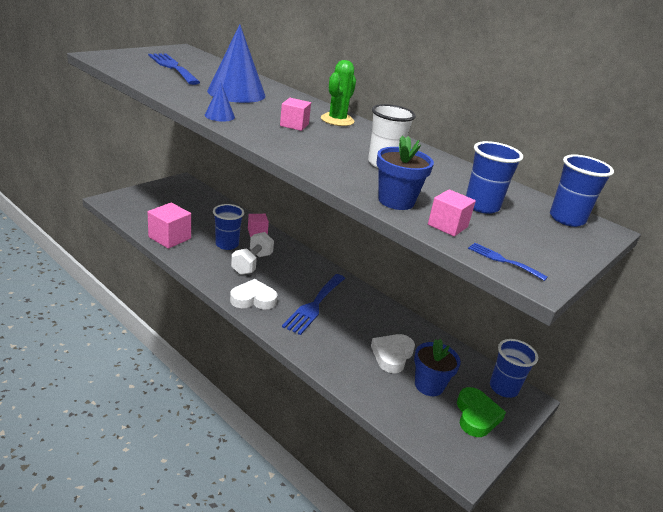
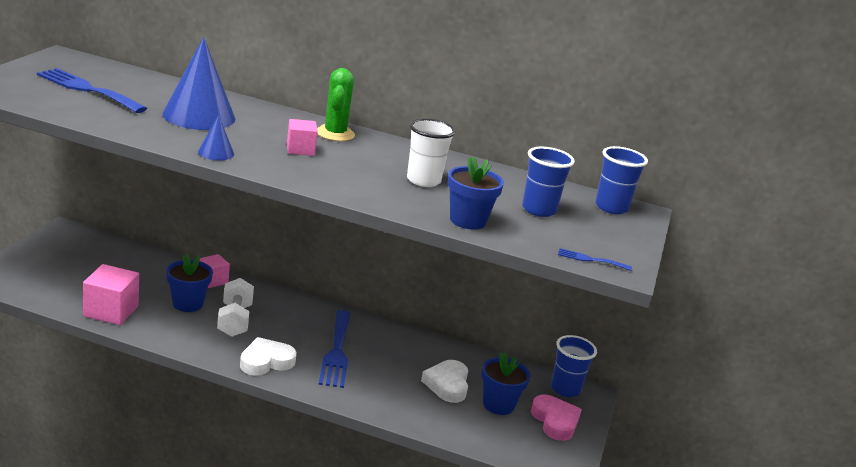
camera: 25 degrees left, 5 degrees down
blue cup [213,204,244,250] -> blue flower pot [166,254,213,312]
pink cube [428,189,476,236] -> none
green heart [457,387,506,437] -> pink heart [531,395,582,441]

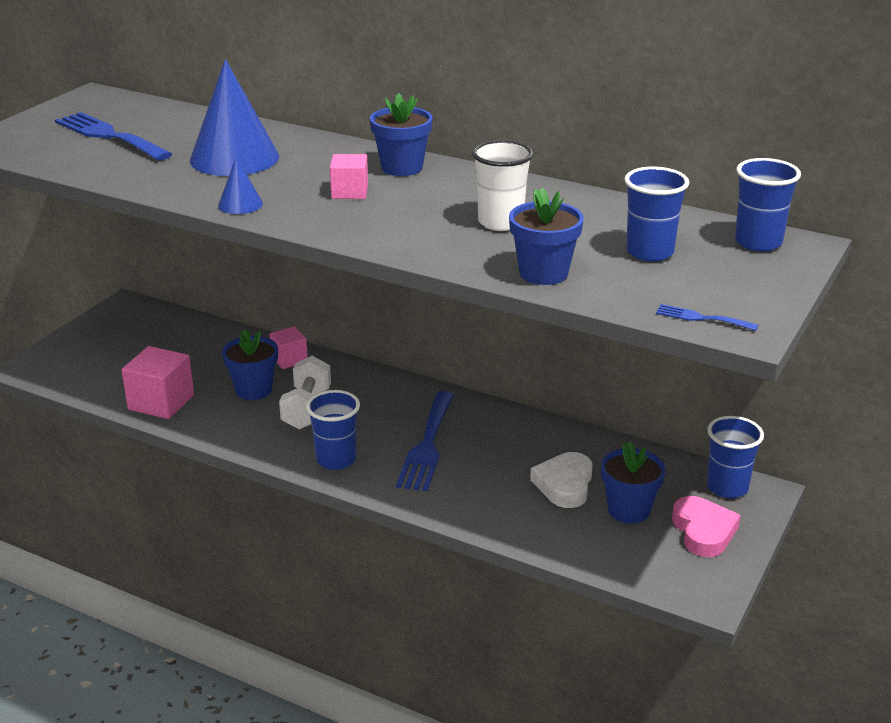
camera: 15 degrees right, 5 degrees up
white heart [240,337,297,376] -> blue cup [306,390,360,470]
green cactus [317,68,355,141] -> blue flower pot [370,93,433,176]

